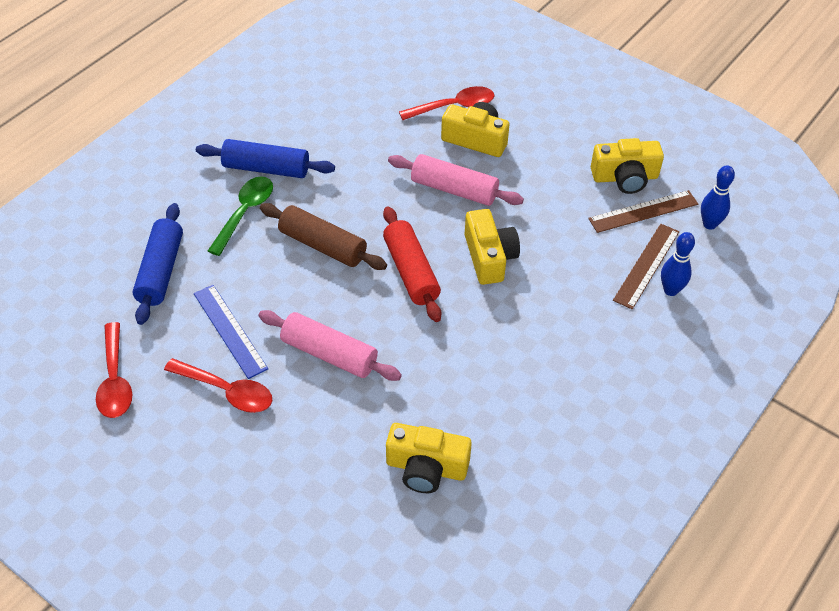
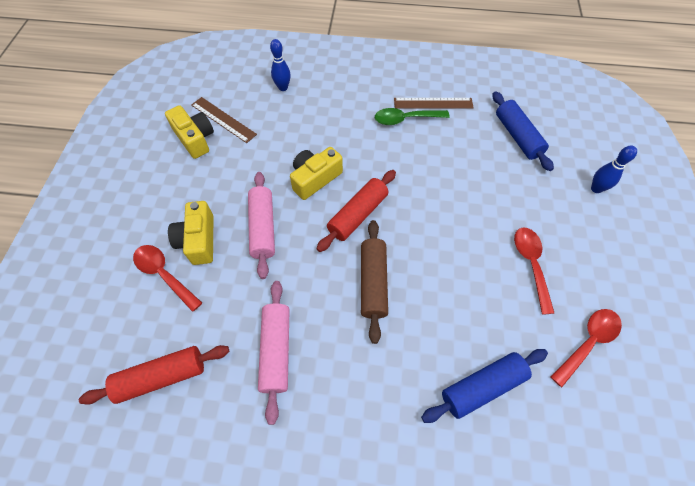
camera: 120 degrees left, 10 degrees up
blue ruler [194,285,268,379] -> none
blue rolling pin [196,139,335,178] -> blue rolling pin moved to [492,91,554,171]
green spoon [208,176,273,256] -> green spoon moved to [375,108,450,125]
pink rolling pin [258,310,402,381] -> pink rolling pin moved to [258,281,290,425]
yellow camera [386,423,472,493] -> none
brown ruler [613,224,679,309] -> brown ruler moved to [394,98,473,109]
blue bowling pin [701,165,735,230] -> blue bowling pin moved to [591,146,637,193]
none -> red rolling pin [79,345,229,405]

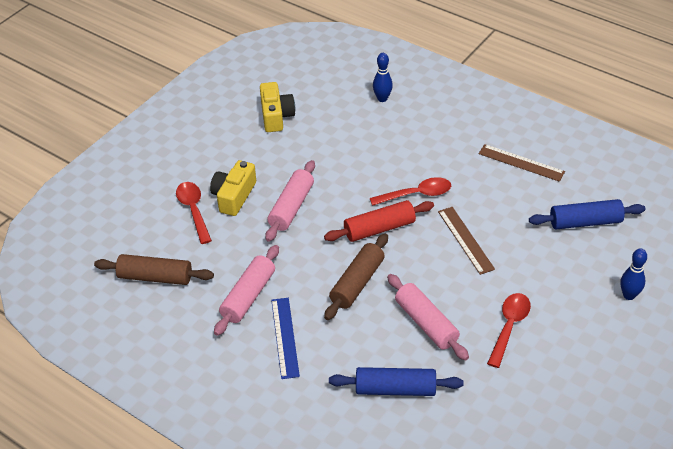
camera: 30 degrees right, 15 degrees down
red rolling pin [79,345,229,405] -> brown rolling pin [94,254,214,285]
brown ruler [191,97,257,143] -> brown ruler moved to [438,207,495,275]
yellow camera [290,147,343,200] -> none
green spoon [375,108,450,125] -> none
blue rolling pin [492,91,554,171] -> blue rolling pin turned 75 degrees clockwise [529,199,646,229]
red spoon [551,309,622,387] -> red spoon moved to [370,177,451,206]
none -> blue ruler [271,298,300,379]
none -> pink rolling pin [387,274,469,360]

